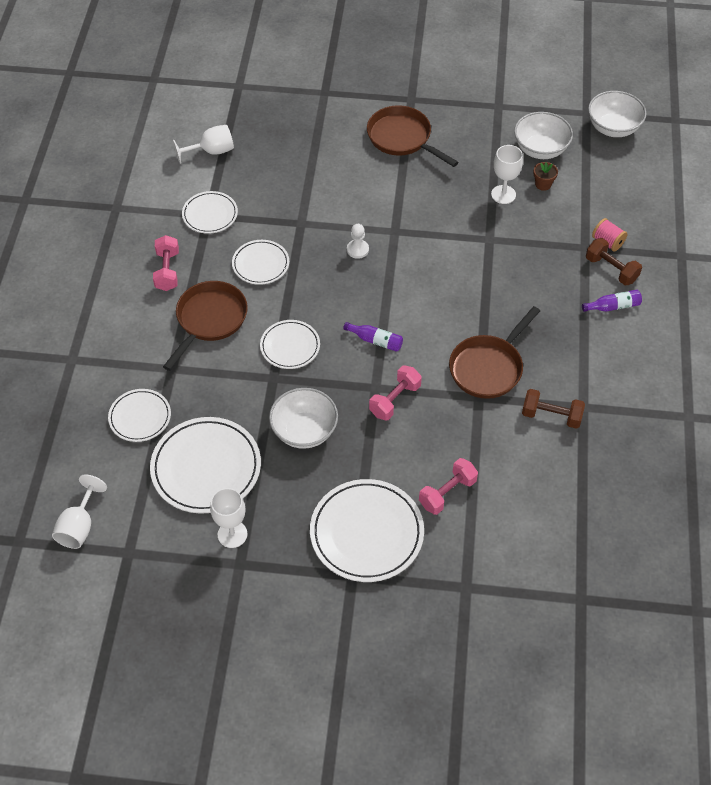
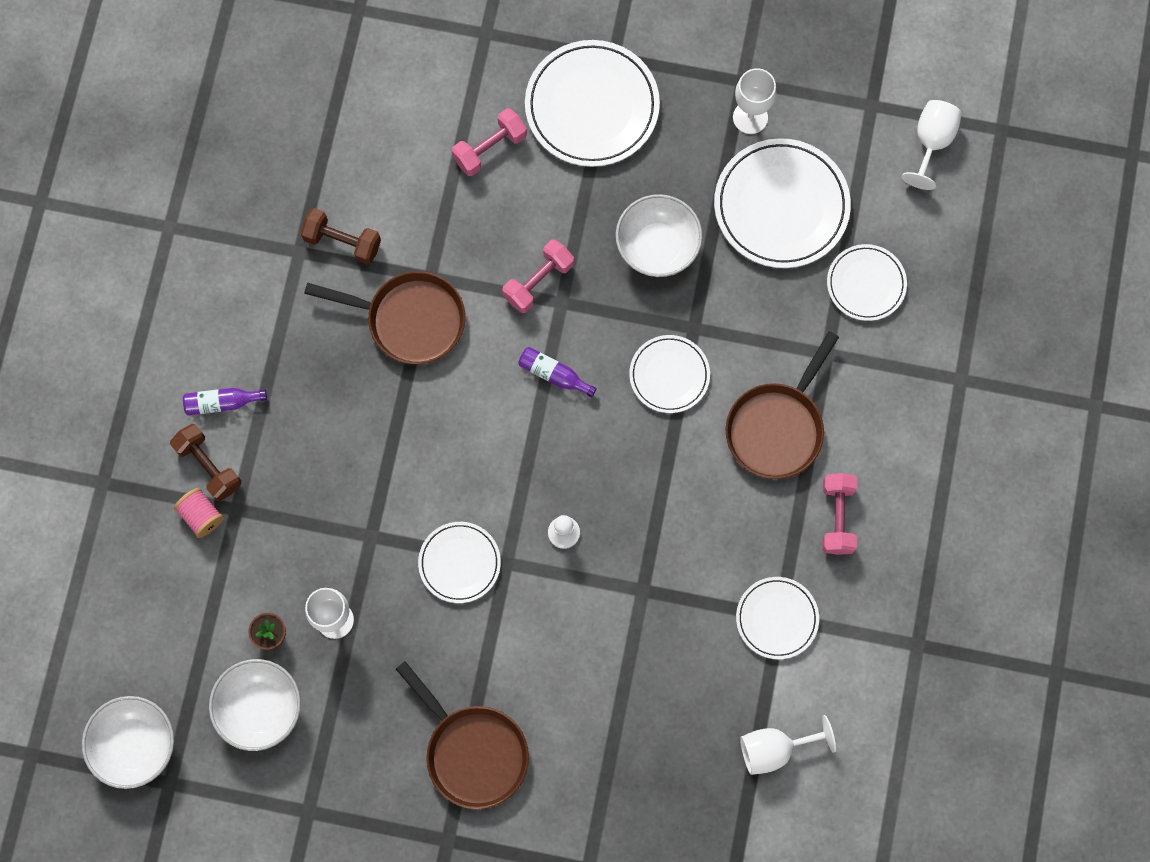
camera: 175 degrees left, 20 degrees up
white plate [232,240,289,285] -> white plate moved to [418,522,501,603]
brown pan [449,306,540,399] -> brown pan turned 60 degrees clockwise [304,271,465,364]

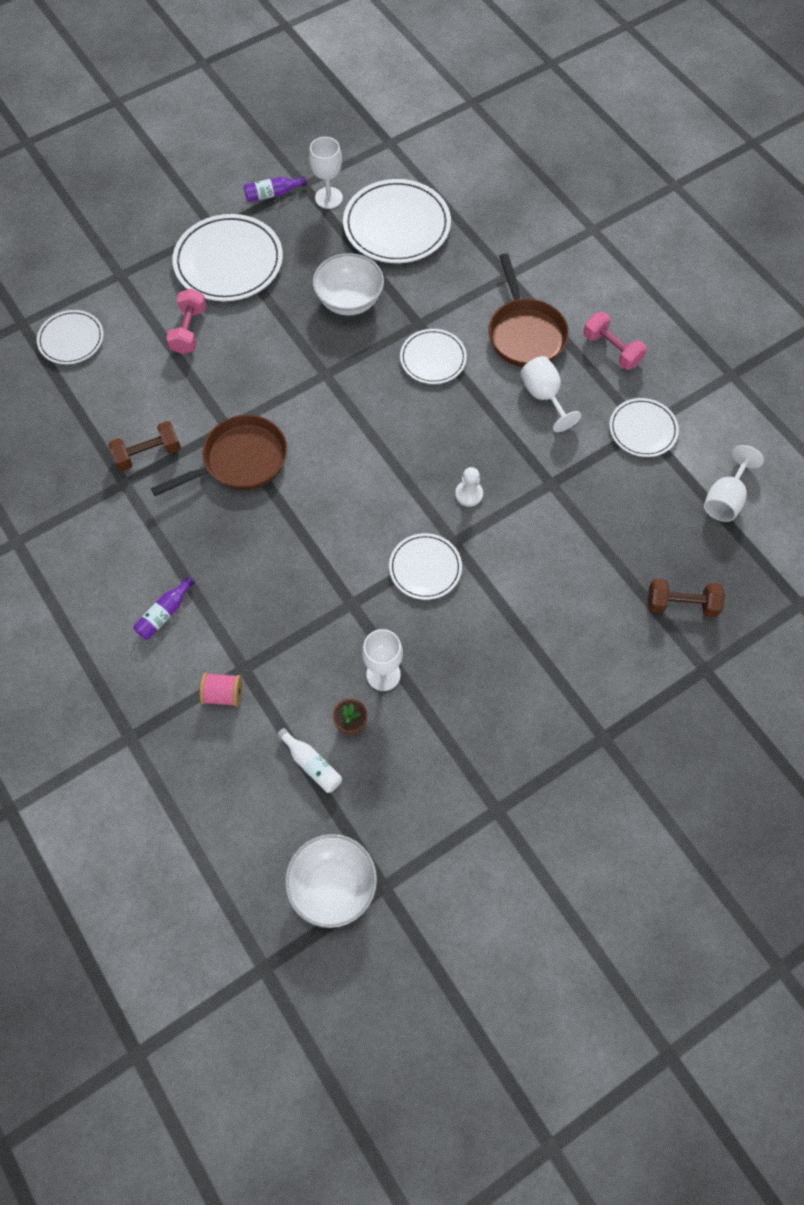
camera: 45 degrees left, 10 degrees down
brown dumbbell [170,424,241,501] -> brown dumbbell moved to [648,579,725,617]
white bowl [209,659,301,751] -> none
brown pan [396,661,529,809] -> none
pink dumbbell [502,239,574,313] -> none
purple bottle [518,347,597,398] -> purple bottle moved to [244,176,307,202]
white plate [827,244,907,321] -> white plate moved to [37,310,104,364]
white goblet [902,100,962,190] -> white goblet moved to [520,356,581,432]
none -> white bottle [277,728,342,793]

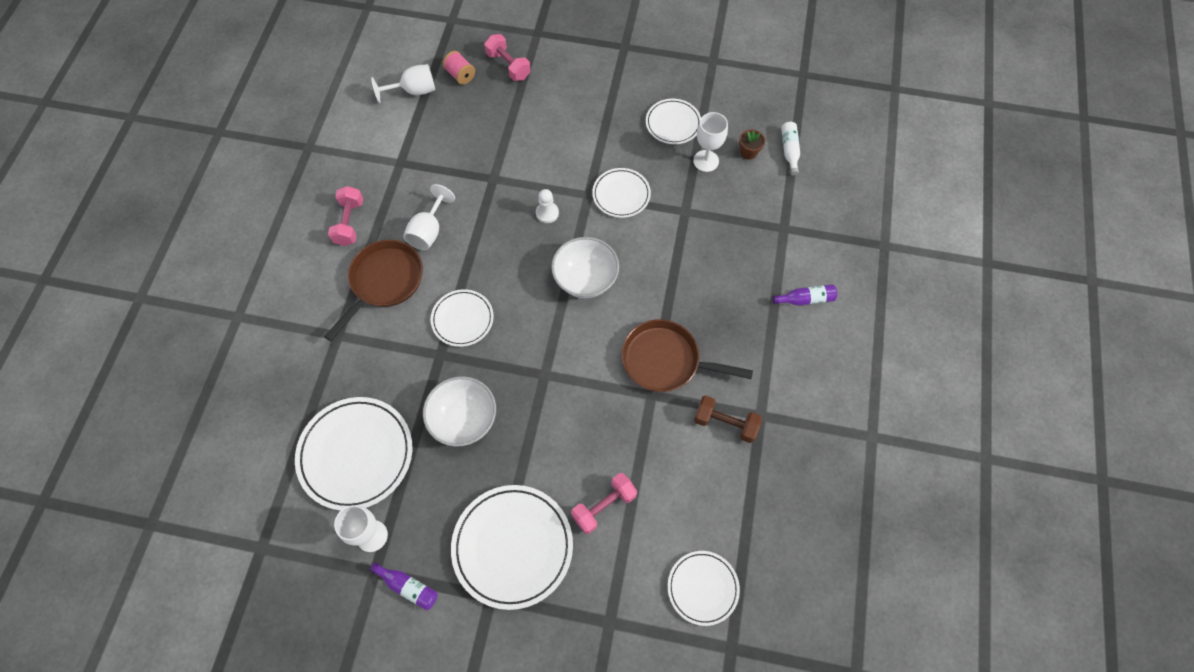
camera: 135 degrees left, 0 degrees up
pink spool [200,673,242,706] -> pink spool moved to [442,51,475,85]
white bowl [285,834,377,928] -> white bowl moved to [551,237,619,298]
white plate [609,398,679,457] -> white plate moved to [646,99,701,144]
brown dumbbell [648,579,725,617] -> pink dumbbell [484,34,531,81]

